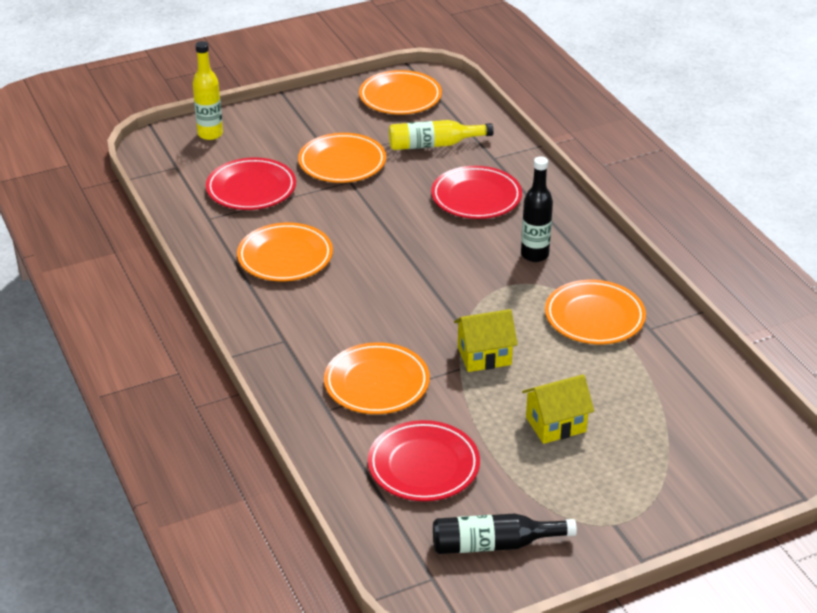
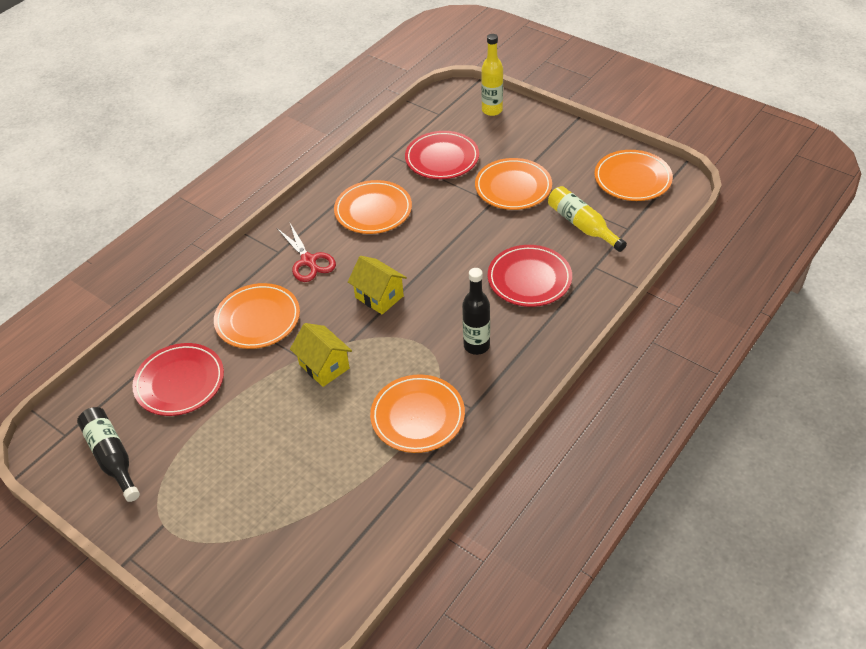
camera: 65 degrees right, 10 degrees up
yellow house [522,374,594,444] -> yellow house moved to [348,256,407,315]
none -> red scissors [277,223,336,282]

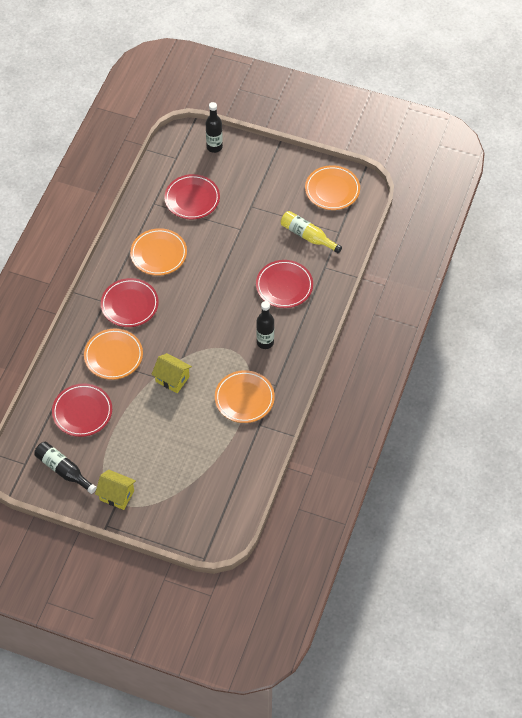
camera: 20 degrees left, 10 degrees up
red scissors [277,223,336,282] -> red plate [101,278,159,327]
yellow house [348,256,407,315] -> yellow house moved to [95,470,136,510]
orange plate [475,158,552,210] -> none
yellow bottle [481,34,503,116] -> black bottle [206,102,223,153]

